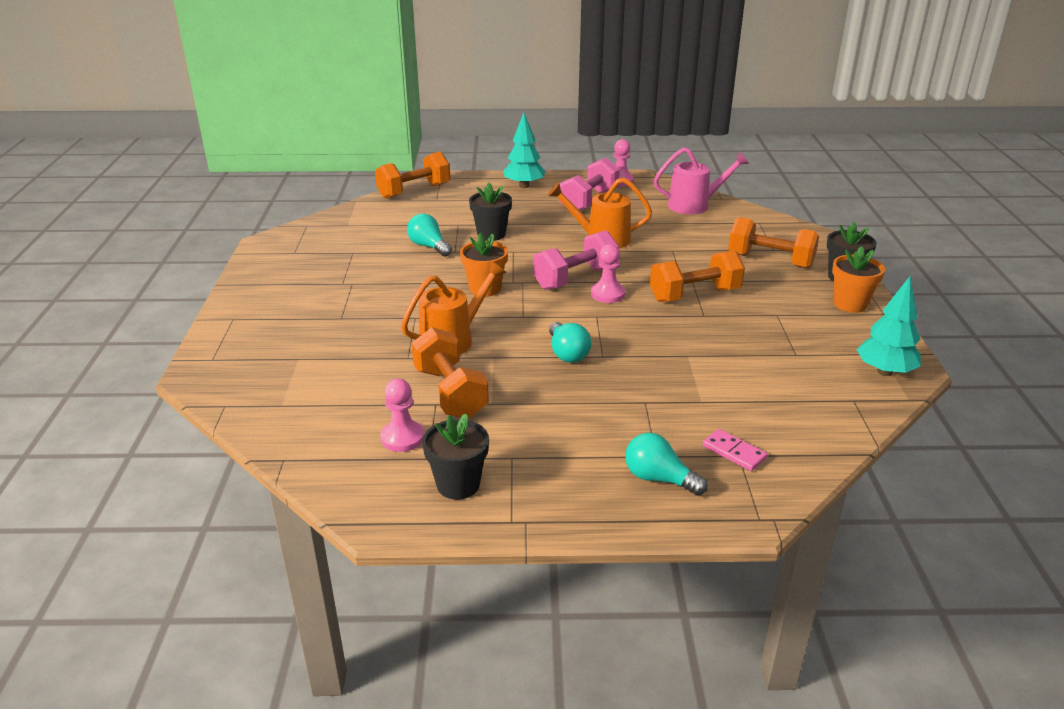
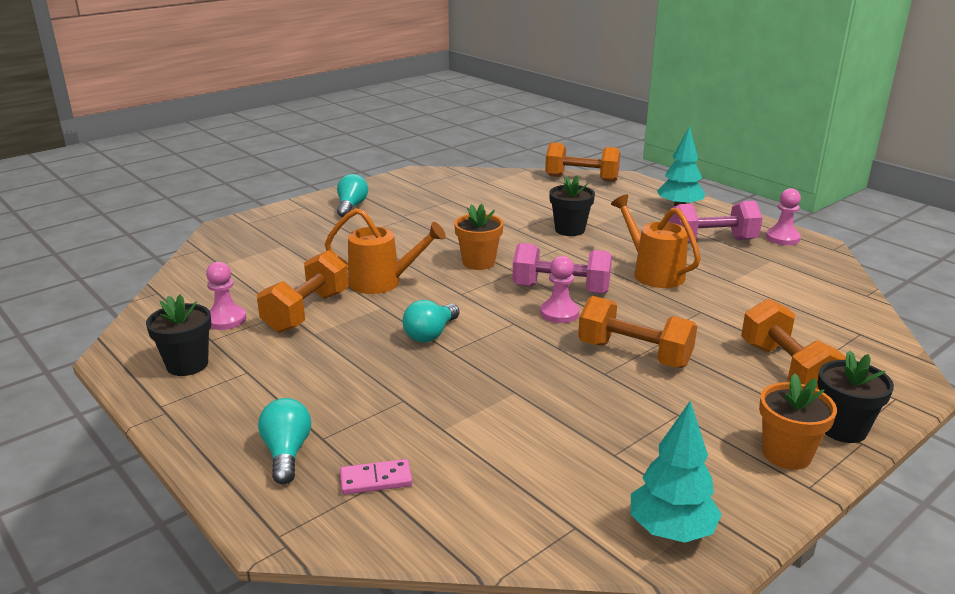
camera: 50 degrees right, 5 degrees down
turquoise light bulb [407,214,452,257] -> turquoise light bulb moved to [337,174,368,217]
pink watering can [654,147,749,214] -> none
pink domino [703,429,767,471] -> pink domino turned 75 degrees clockwise [340,459,412,495]

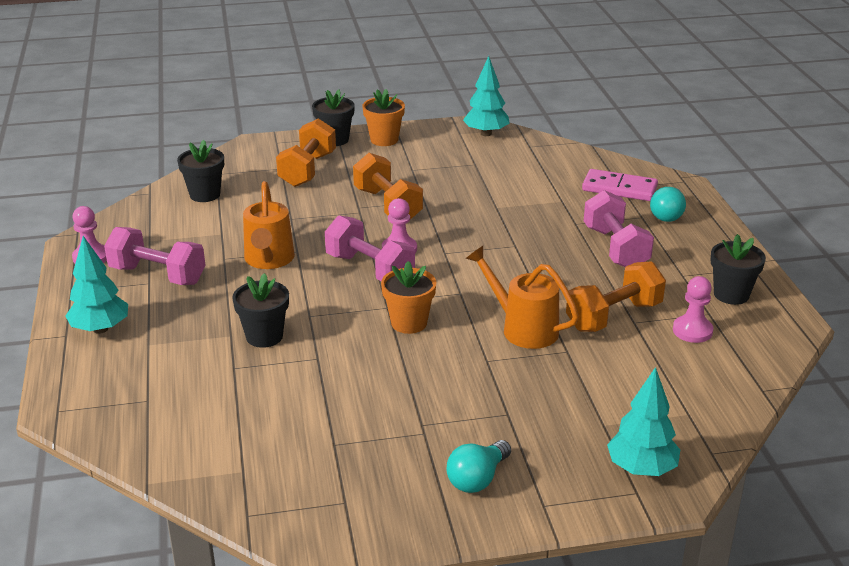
camera: 150 degrees left, 5 degrees up
pink domino [340,459,412,495] -> pink domino [582,169,658,201], size x1.64
turquoise light bulb [403,300,459,342] -> none
orange dumbbell [545,142,620,182] -> none
none -> black flower pot [177,140,224,202]
none -> pink dumbbell [584,190,654,267]
none -> turquoise tree [607,367,680,476]

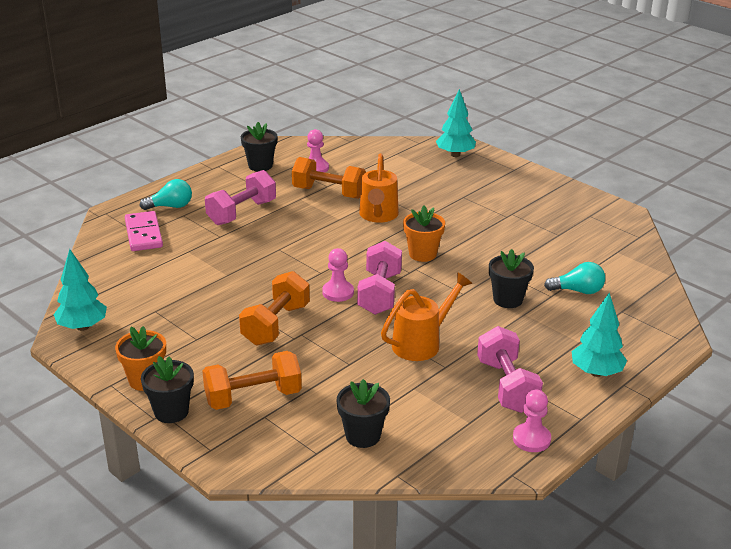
camera: 125 degrees left, 0 degrees up
turquoise light bulb [446,440,511,493] -> turquoise light bulb moved to [544,262,605,294]

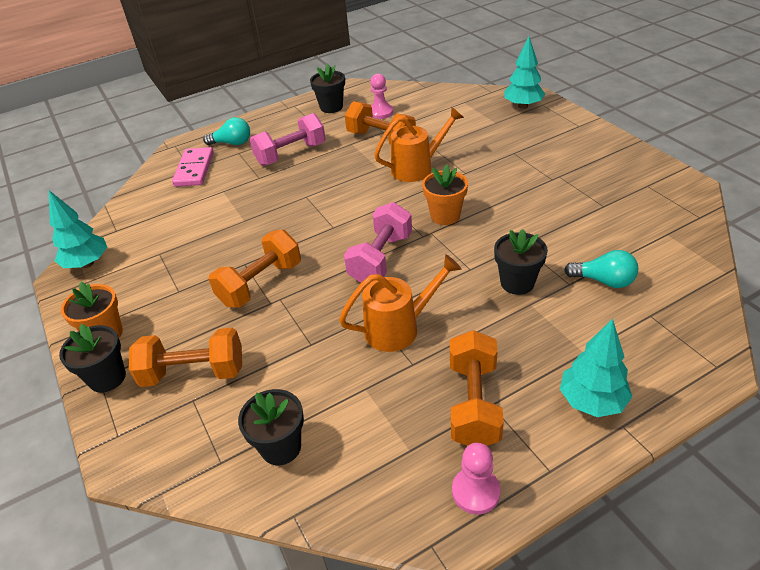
camera: 20 degrees right, 10 degrees up
pink pawn [322,248,354,302] -> none
orange watering can [359,153,399,223] -> orange watering can turned 135 degrees counterclockwise [374,107,464,182]
pink dumbbell [477,326,543,413] -> orange dumbbell [450,330,504,446]

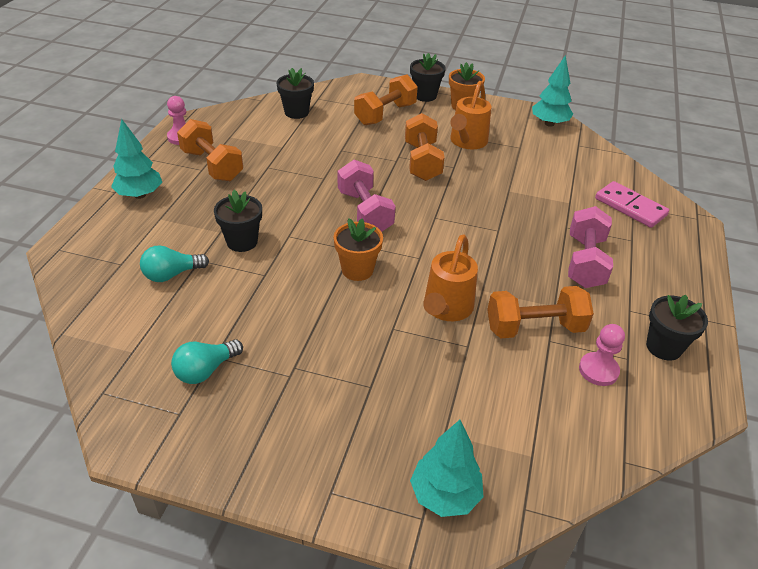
camera: 130 degrees right, 0 degrees up
turquoise light bulb [203,117,250,145] -> turquoise light bulb moved to [171,339,243,384]
orange watering can [339,254,461,352] -> orange watering can moved to [450,81,491,149]

